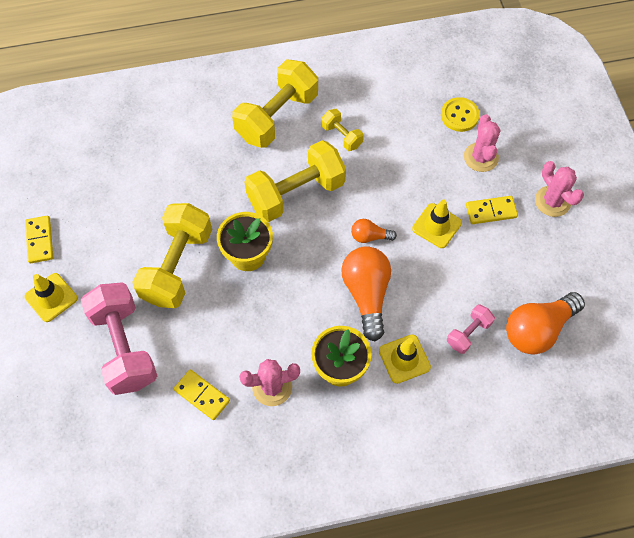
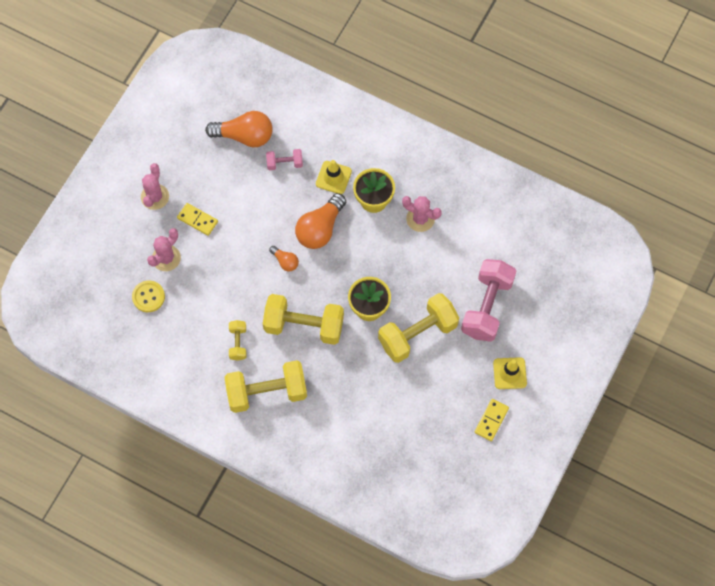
camera: 140 degrees left, 5 degrees up
yellow domino [174,369,230,420] -> none
yellow traffic cone [412,199,462,248] -> none

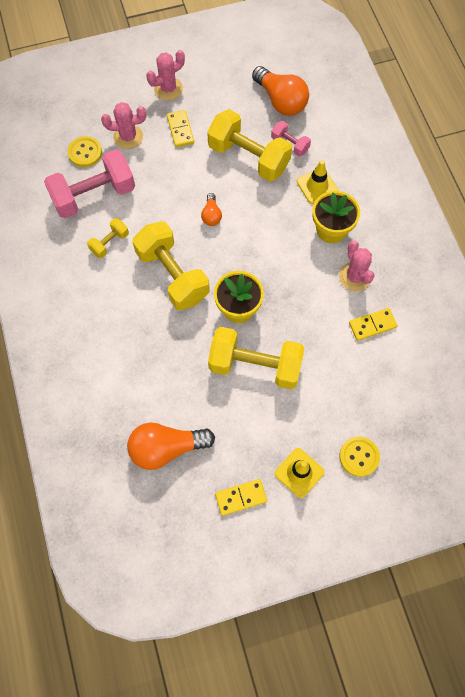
camera: 45 degrees right, 0 degrees up
yellow dumbbell [224,360,307,413] -> yellow dumbbell moved to [207,109,292,182]
orange light bulb [295,193,346,249] -> orange light bulb moved to [127,422,215,470]
pink dumbbell [461,259,516,342] -> pink dumbbell moved to [44,149,135,218]
none -> yellow button [339,436,380,477]
none -> yellow domino [349,308,397,341]

